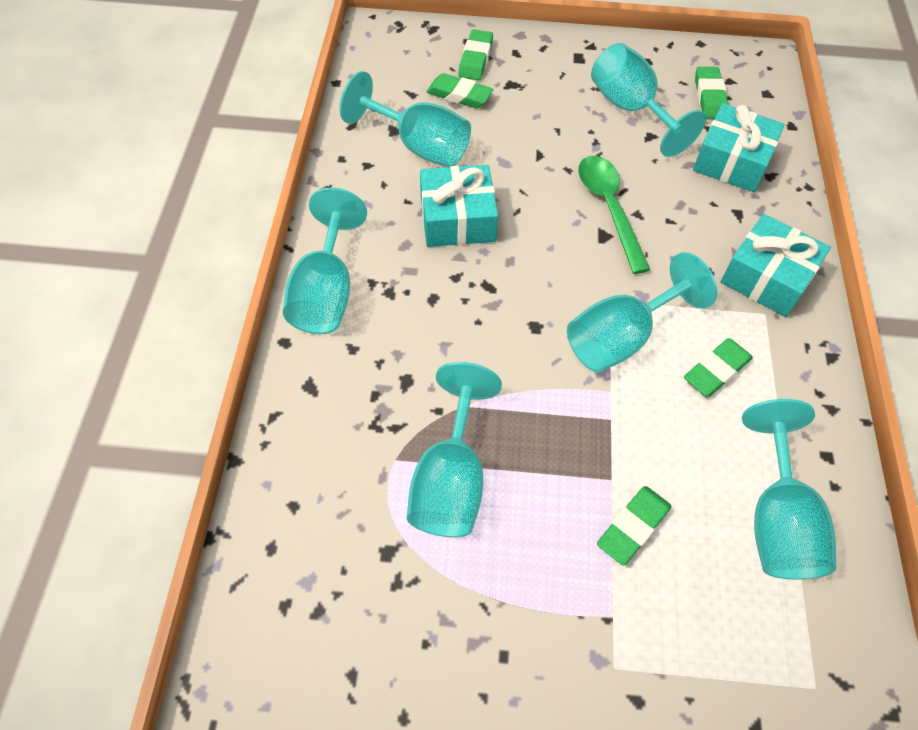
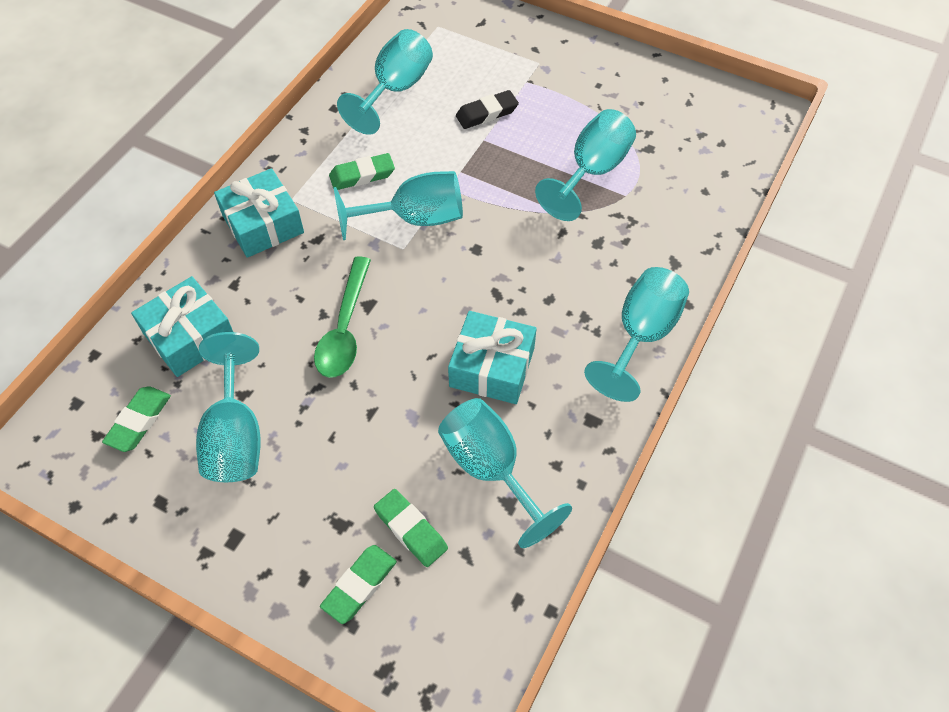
camera: 155 degrees left, 0 degrees up
green eraser [597,486,672,566] -> black eraser [456,90,519,129]

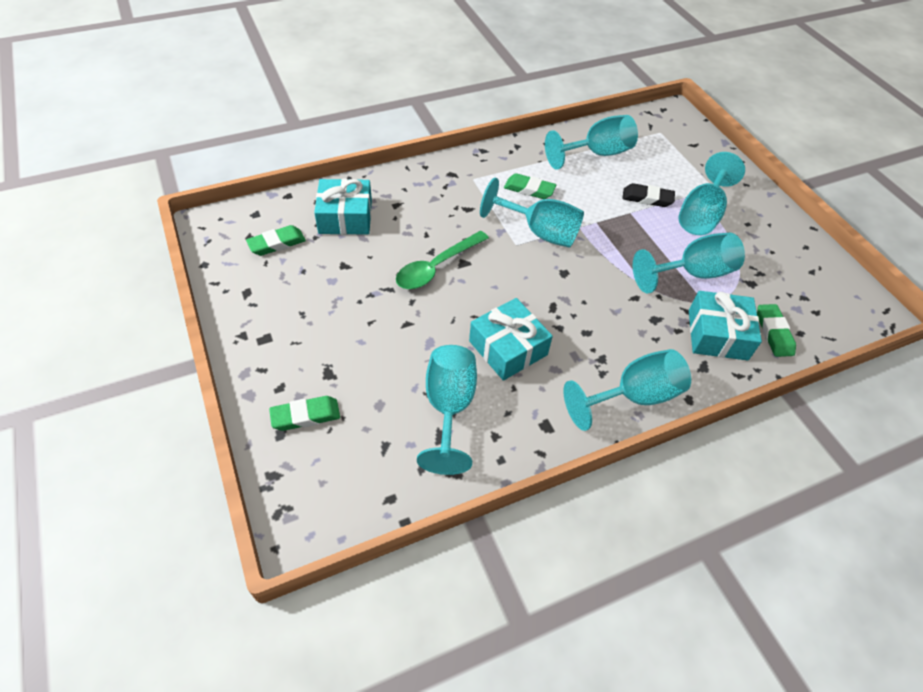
camera: 35 degrees right, 5 degrees down
turquoise goblet [196,332,261,482] -> turquoise goblet moved to [679,152,745,235]
turquoise gift [214,168,304,258] -> turquoise gift moved to [689,291,762,361]
green eraser [374,489,448,567] -> green eraser moved to [757,304,796,357]

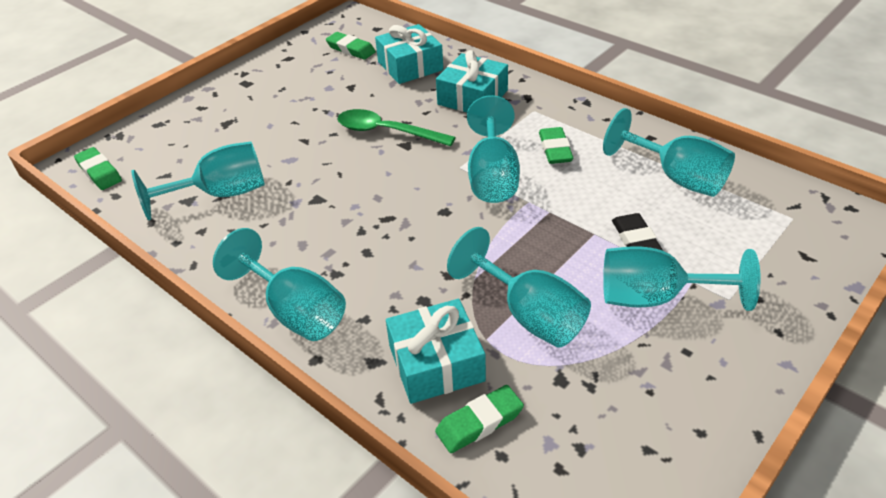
camera: 70 degrees right, 10 degrees down
green eraser [269,396,340,431] -> green eraser moved to [74,147,122,190]
turquoise gift [469,298,553,381] -> turquoise gift moved to [436,50,508,112]

